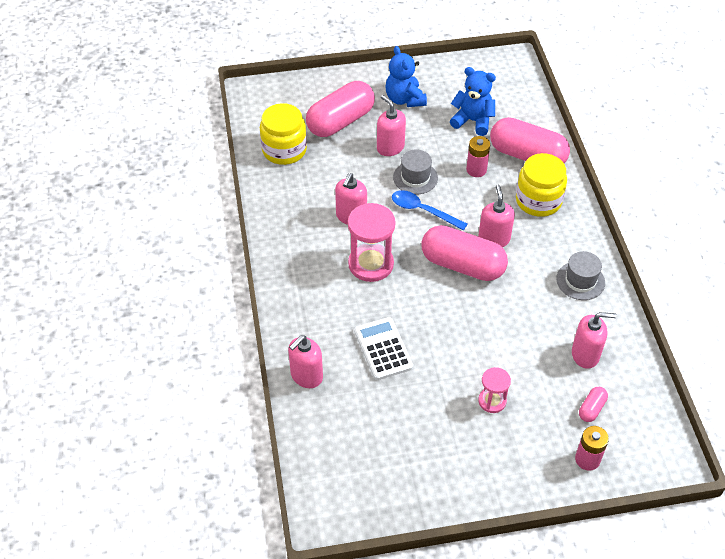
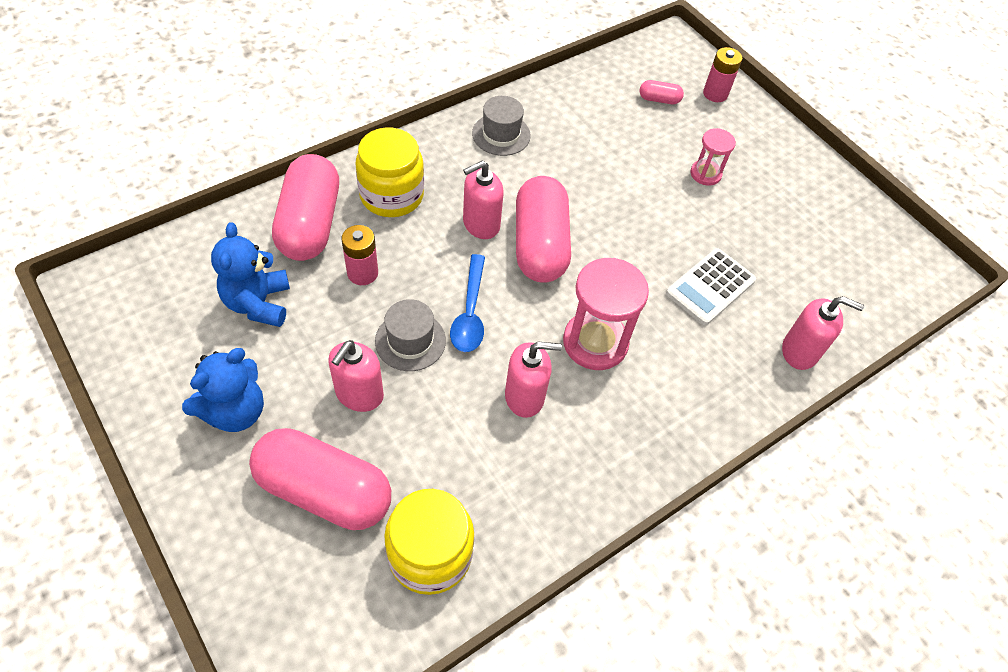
camera: 120 degrees left, 5 degrees up
pink soap dispenser [572,312,616,369] -> none

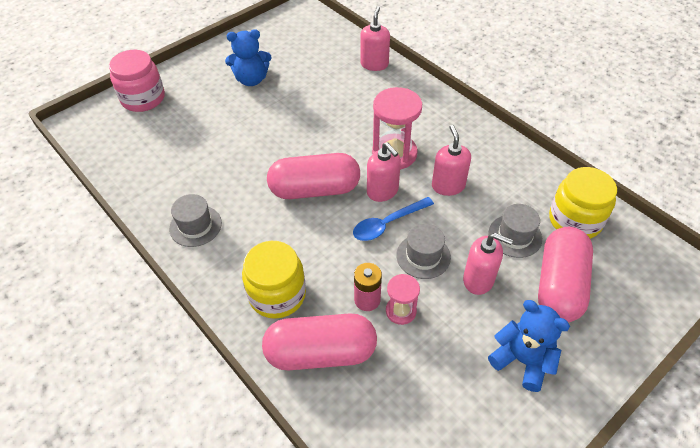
camera: 90 degrees left, 5 degrees down
blue teddy bear [211,222,290,327] -> blue teddy bear moved to [225,29,272,86]
blue spoon [450,254,485,352] -> blue spoon turned 150 degrees clockwise [353,197,434,241]
pink soap dispenser [463,161,504,239] -> pink soap dispenser moved to [367,142,401,202]
pink capsule [639,80,684,104] -> none
white calculator [666,248,756,325] -> none
pink hourglass [691,128,736,186] -> pink hourglass moved to [386,274,420,325]
pink battery [703,47,742,102] -> pink jar [109,50,165,112]
none -> grey hat [488,204,542,258]

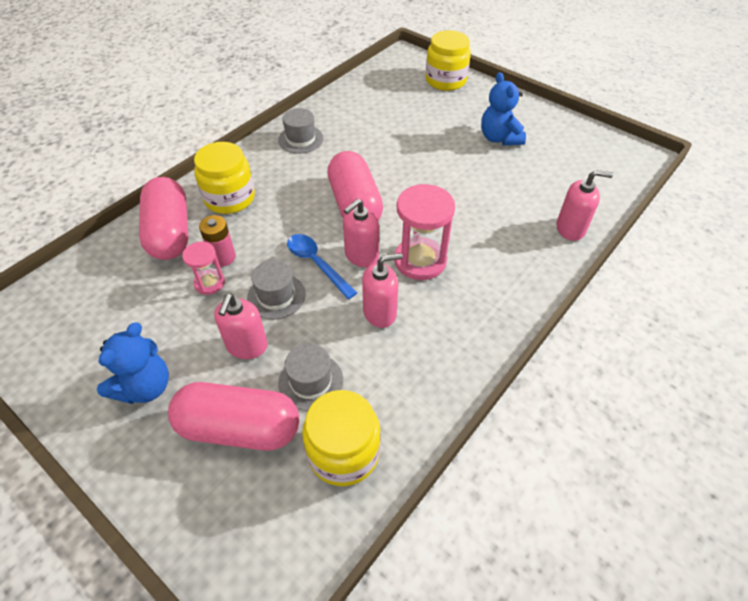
camera: 80 degrees right, 0 degrees up
pink jar [109,50,165,112] -> yellow jar [425,30,471,91]

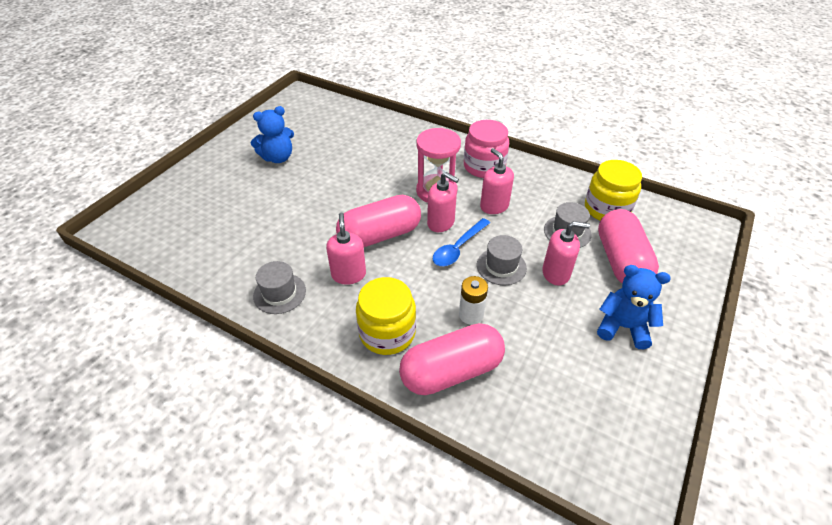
camera: 100 degrees left, 5 degrees down
pink hourglass [182,242,225,295] -> none
pink battery [199,215,236,267] -> white battery [459,276,488,325]
yellow jar [425,30,471,91] -> none
pink soap dispenser [556,170,613,241] -> pink soap dispenser moved to [326,213,366,285]
none -> pink jar [464,120,509,178]

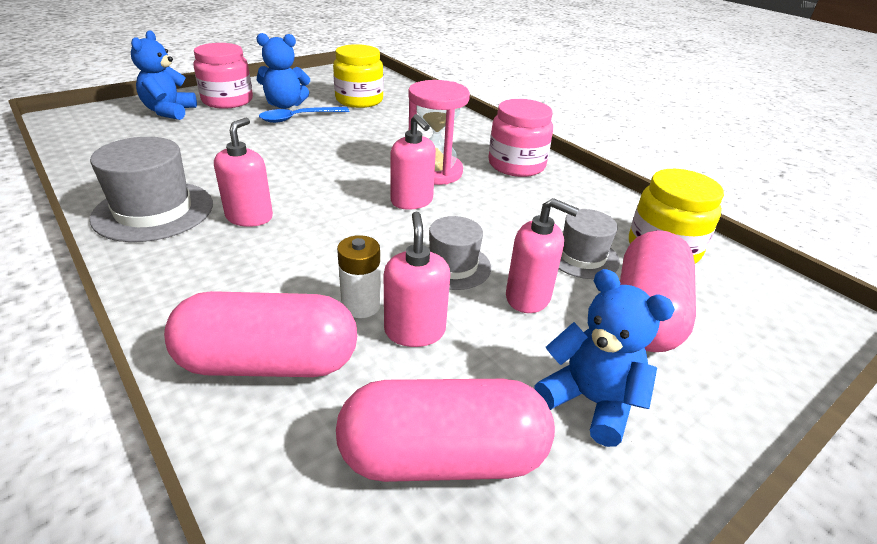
camera: 20 degrees right, 10 degrees down
grey hat [253,261,306,314] -> grey hat [90,137,213,242], size x1.60
pink capsule [336,195,421,247] -> pink capsule moved to [336,379,555,482]
yellow jar [356,277,416,355] -> yellow jar moved to [333,44,384,108]
blue spoon [433,218,490,266] -> blue spoon moved to [259,107,349,123]
pink soap dispenser [480,148,514,214] -> pink soap dispenser moved to [384,212,450,347]
none -> blue teddy bear [131,30,197,120]
none -> pink jar [193,43,253,109]

